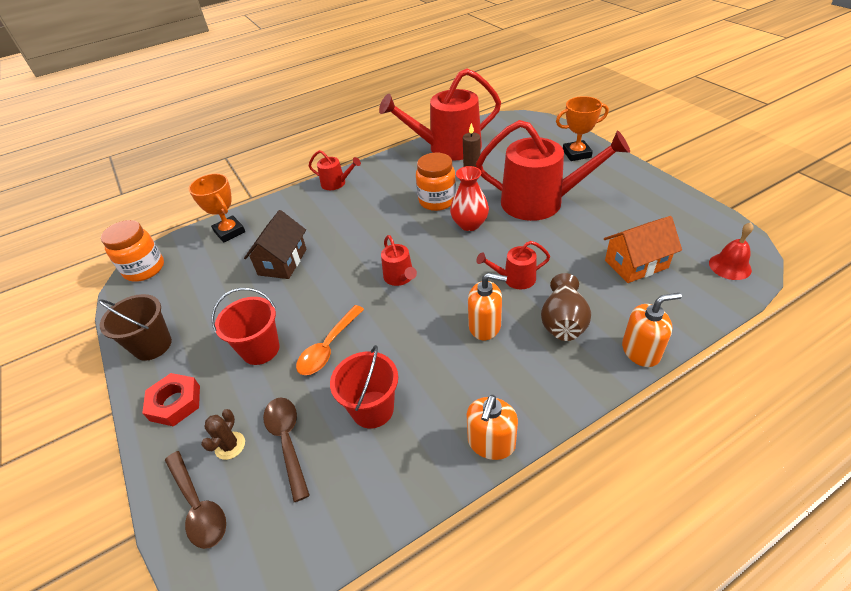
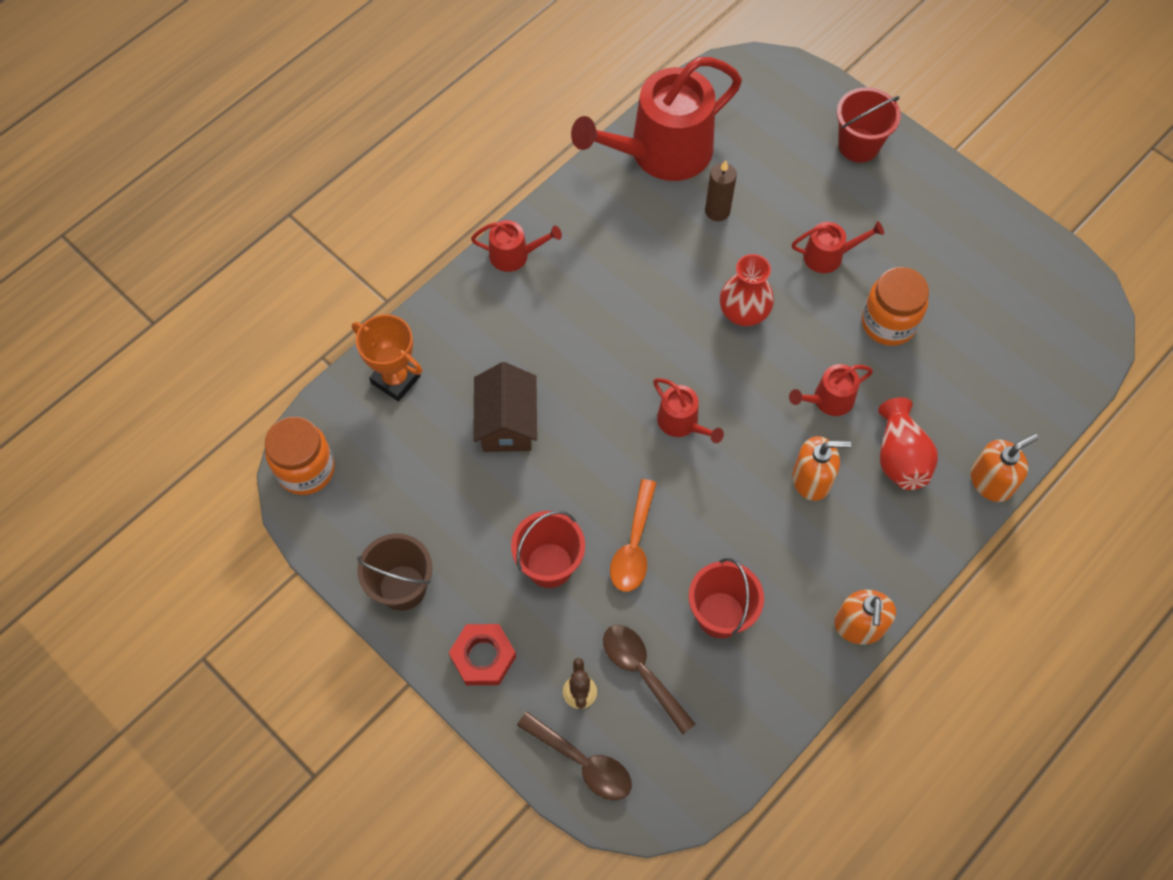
camera: 20 degrees left, 20 degrees up
orange jar [416,153,456,211] -> orange jar moved to [862,267,929,346]
red watering can [476,120,630,221] -> red watering can [792,221,884,273], size x0.46
brown vase [541,273,591,341] -> red vase [878,397,938,490]
orange trophy [556,96,609,161] -> red bucket [837,87,901,162]
orange house [604,216,682,283] -> none
red bell [709,222,754,280] -> none

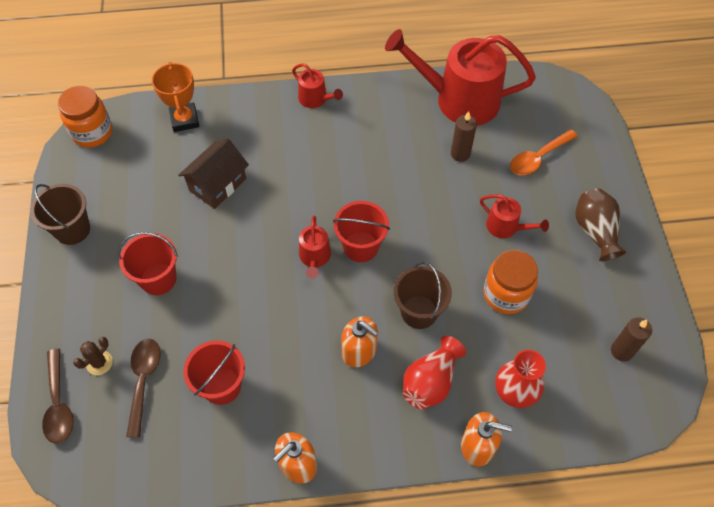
camera: 40 degrees right, 5 degrees down
red nut [449,624,516,685] -> none
orange spoon [610,479,657,592] -> orange spoon moved to [510,130,578,175]
red vase [720,254,774,326] -> red vase moved to [495,350,546,408]
red watering can [789,364,873,416] -> brown bucket [394,262,452,329]
red bucket [837,87,901,162] -> red bucket moved to [333,201,390,262]
none -> brown vase [575,189,626,261]
none -> brown candle [611,317,652,361]

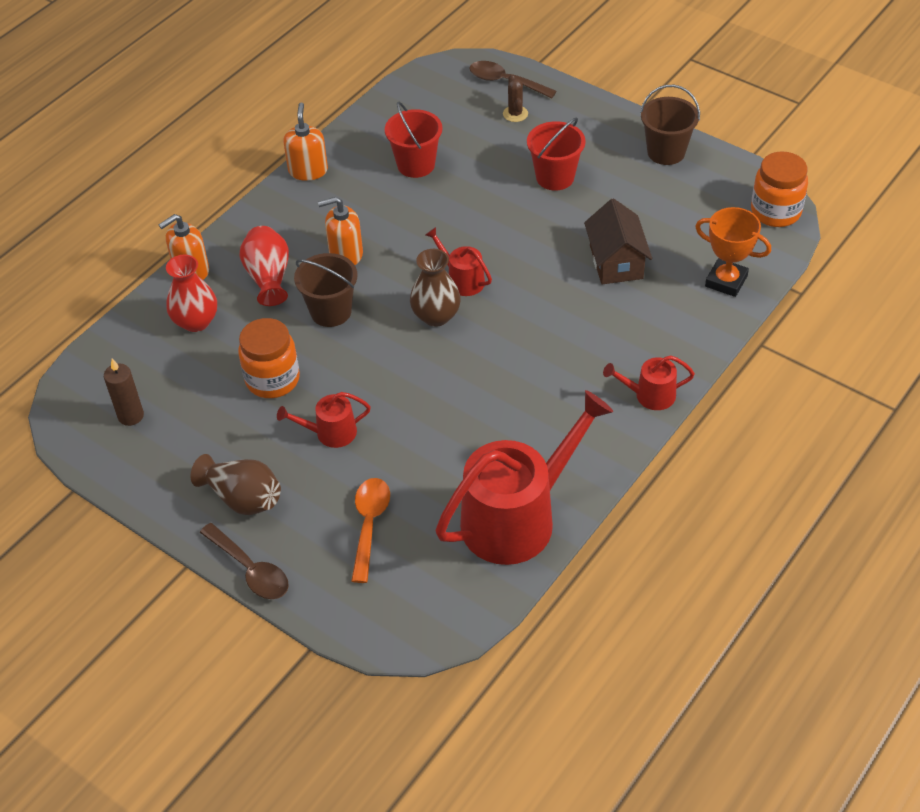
camera: 135 degrees right, 10 degrees down
brown spoon [126,339,161,438] -> brown spoon moved to [200,523,289,599]
red bucket [333,201,390,262] -> brown vase [410,249,461,327]
brown candle [451,111,477,162] -> none

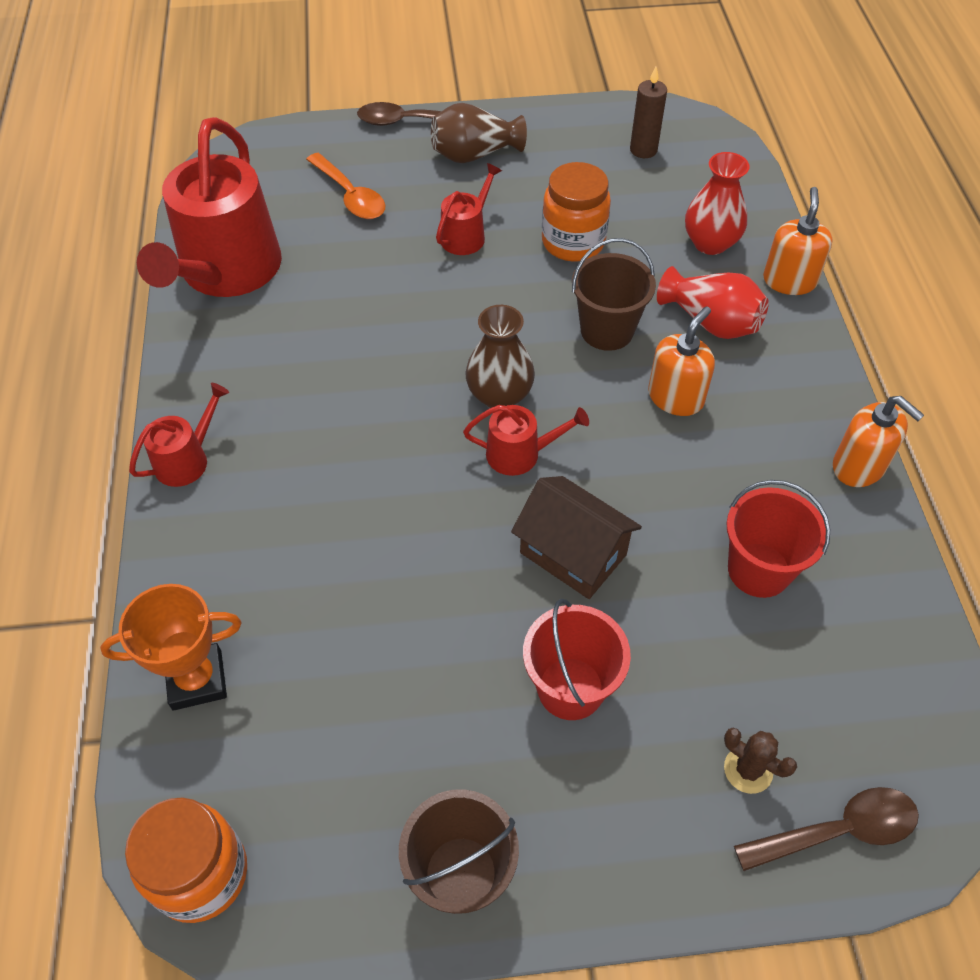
camera: 135 degrees right, 5 degrees up
brown house [584,198,652,284] -> brown house moved to [511,476,642,599]

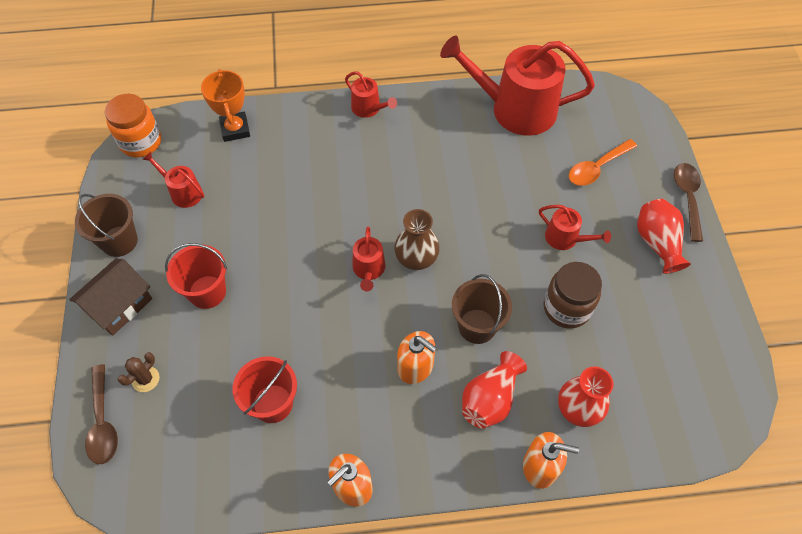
camera: 90 degrees right, 5 degrees up
brown vase [431,103,527,163] -> red vase [637,199,691,274]
brown house [511,476,642,599] -> brown house moved to [69,259,152,336]
orange jar [542,162,611,262] -> brown jar [543,262,602,329]
brown candle [630,67,667,158] -> none
none -> red watering can [142,151,204,208]

